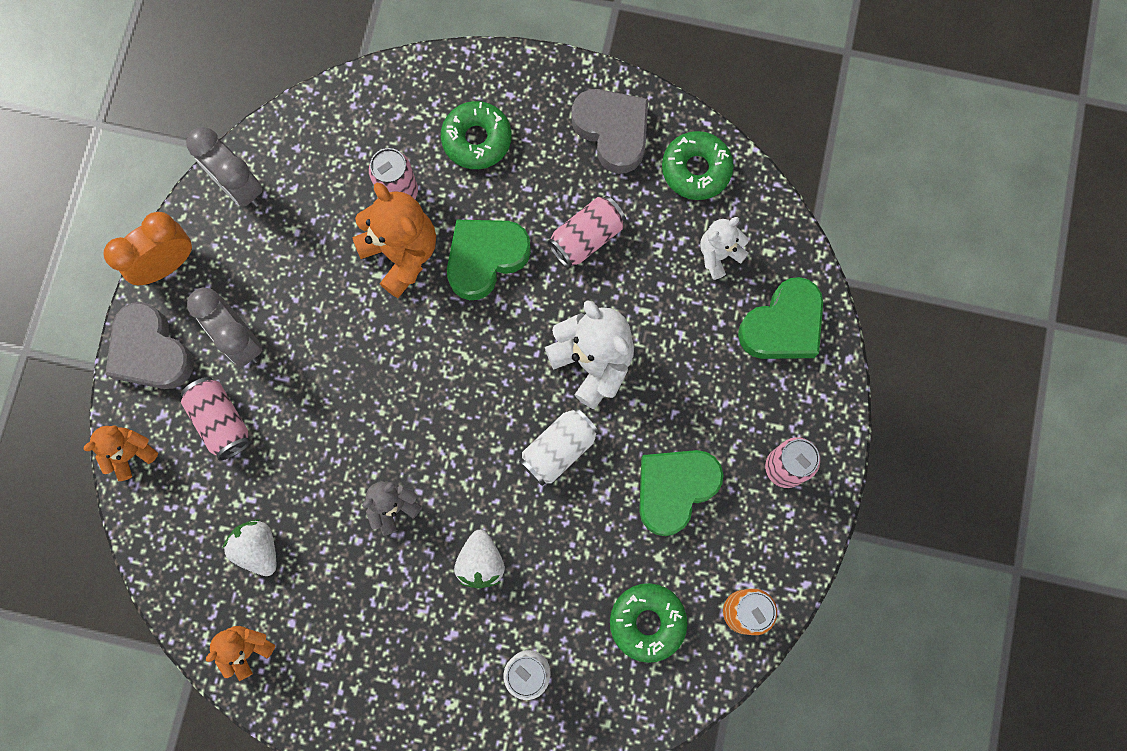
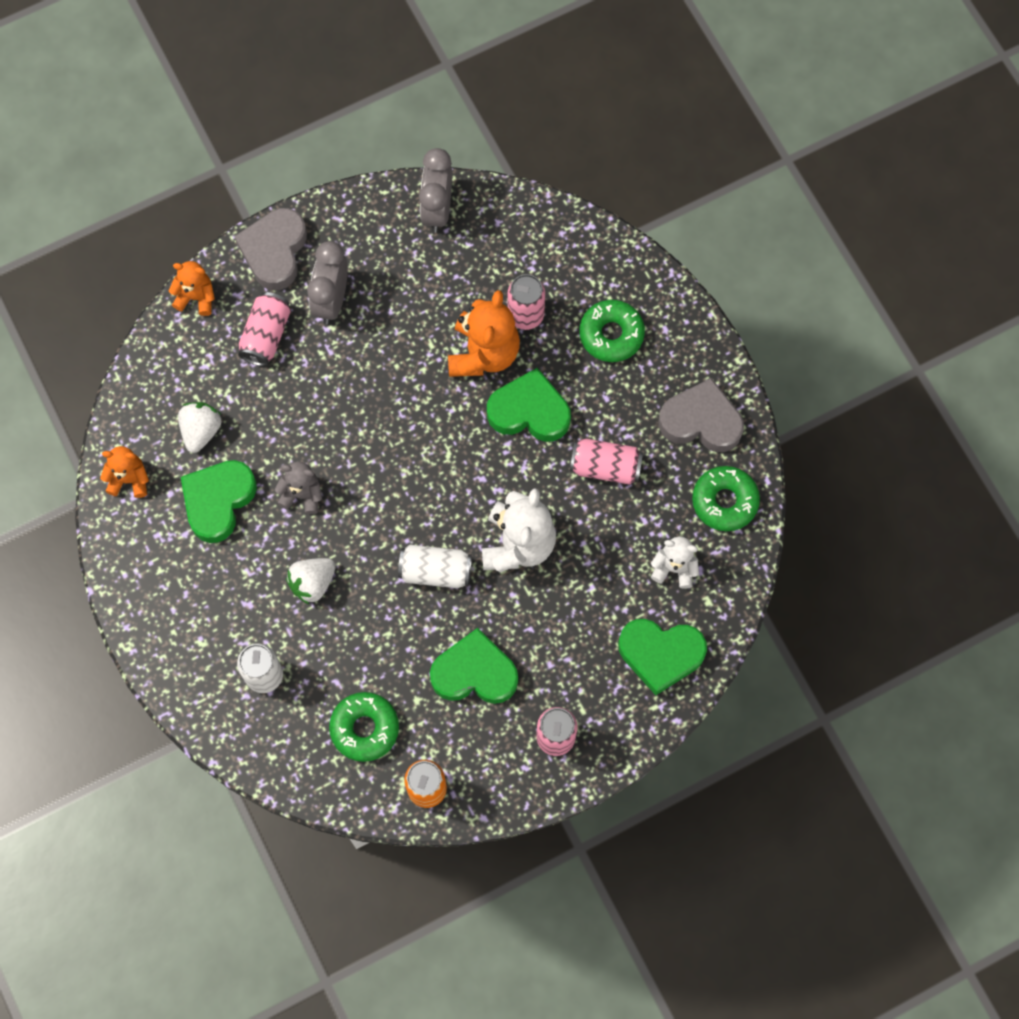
camera: 50 degrees right, 5 degrees down
orange clock [103,212,192,285] -> none
grey heart [572,89,648,174] -> grey heart turned 90 degrees counterclockwise [659,378,744,452]
none -> green heart [181,460,257,543]

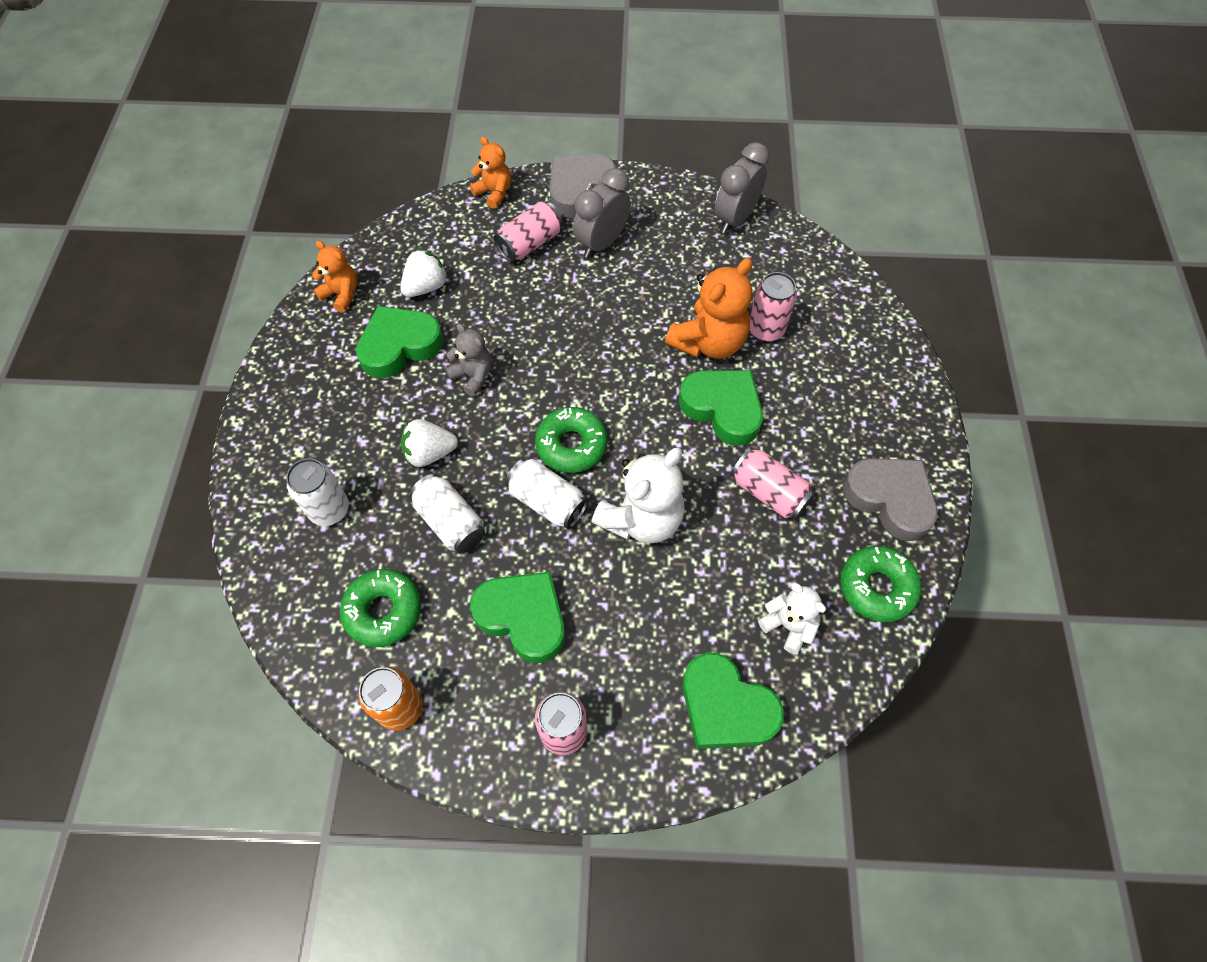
camera: 30 degrees right, 10 degrees down
green donut [579,300,645,362] -> green donut moved to [535,407,607,473]
none -> white can [409,474,485,553]

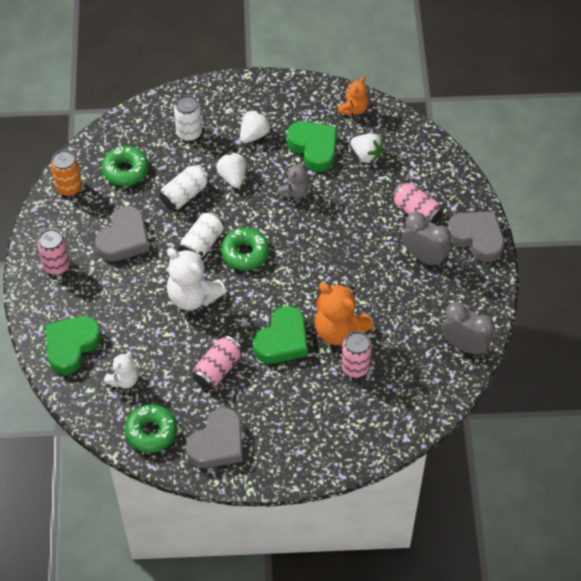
camera: 85 degrees right, 5 degrees down
orange teddy bear [470,137,511,209] -> none
green heart [470,572,565,663] -> grey heart [95,206,149,262]
none -> white strawberry [240,109,271,143]

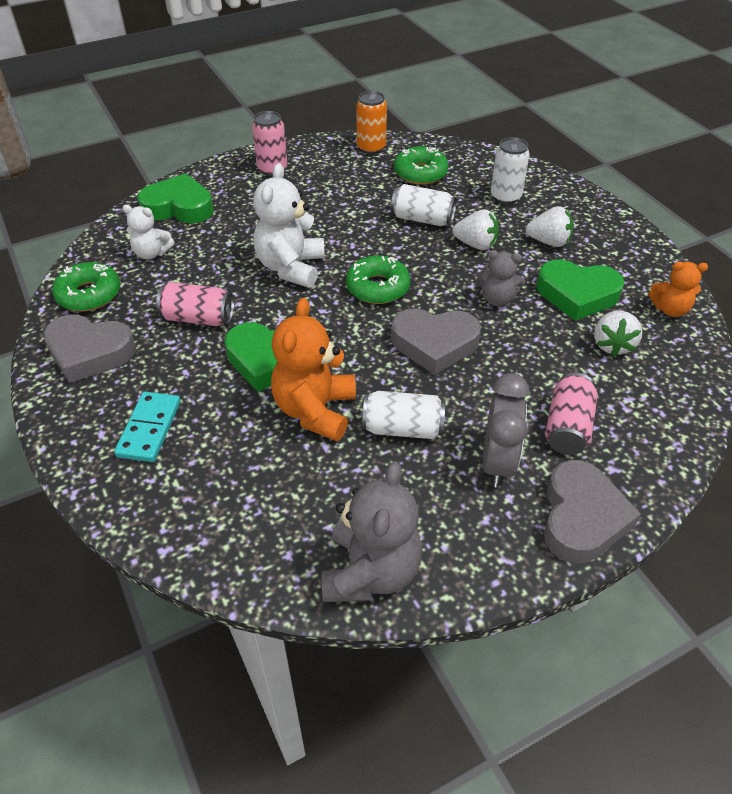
camera: 65 degrees right, 10 degrees down
grey heart [95,206,149,262] -> grey heart moved to [391,308,481,375]
white can [178,211,224,257] -> white can moved to [362,391,445,439]
white strawberry [216,153,246,188] -> white strawberry turned 60 degrees clockwise [452,209,499,250]
green heart [287,121,337,172] -> green heart turned 75 degrees clockwise [536,260,624,321]
pink can [341,331,372,377] -> none
grey clock [442,302,495,355] -> grey teddy bear [322,462,422,602]
none -> turquoise domino [114,392,181,462]

